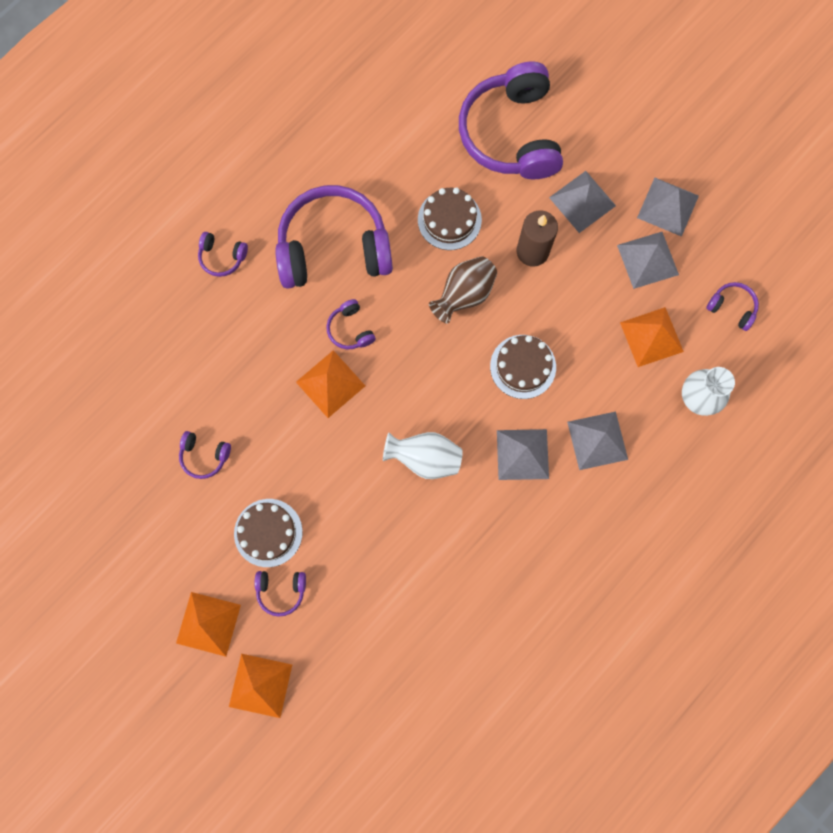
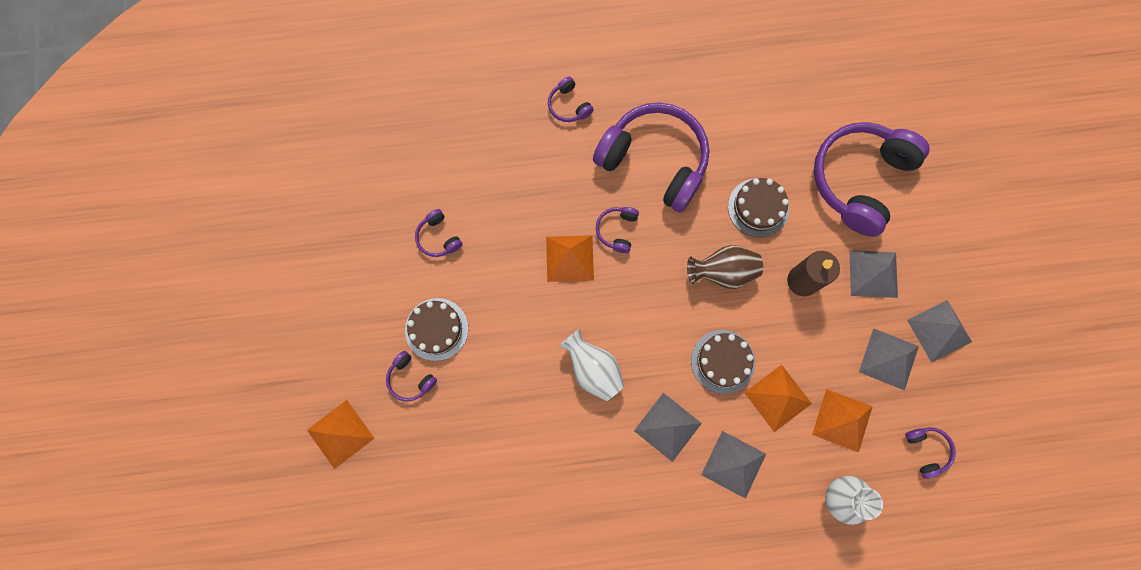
camera: 40 degrees right, 0 degrees up
orange pyramid [176,592,241,657] -> orange pyramid moved to [744,364,812,432]

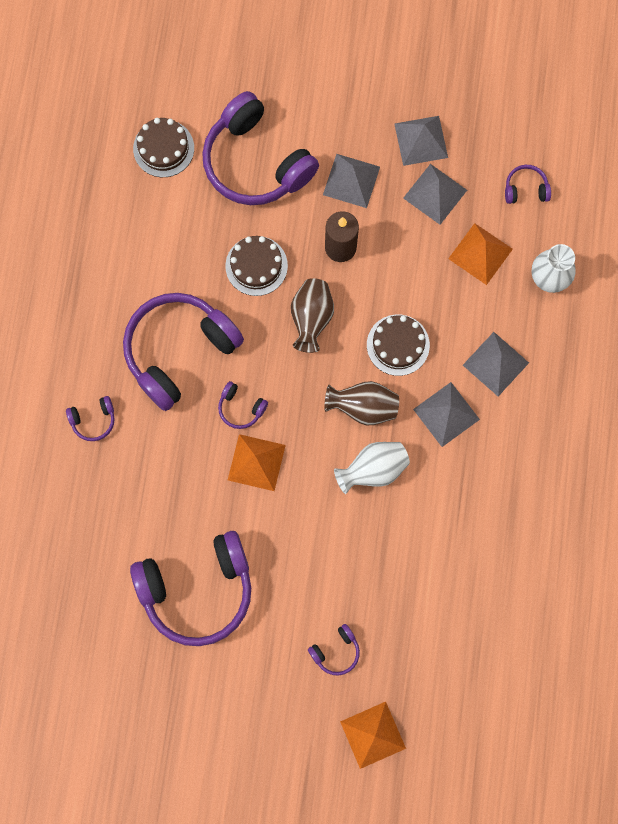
camera: 75 degrees left, 0 degrees up
brown cake [405,298,468,361] -> brown cake moved to [133,118,194,177]
purple headphones [415,209,463,257] -> purple headphones [130,531,251,646], size x2.40
orange pyramid [744,364,812,432] -> none
none -> brown vase [324,381,399,425]

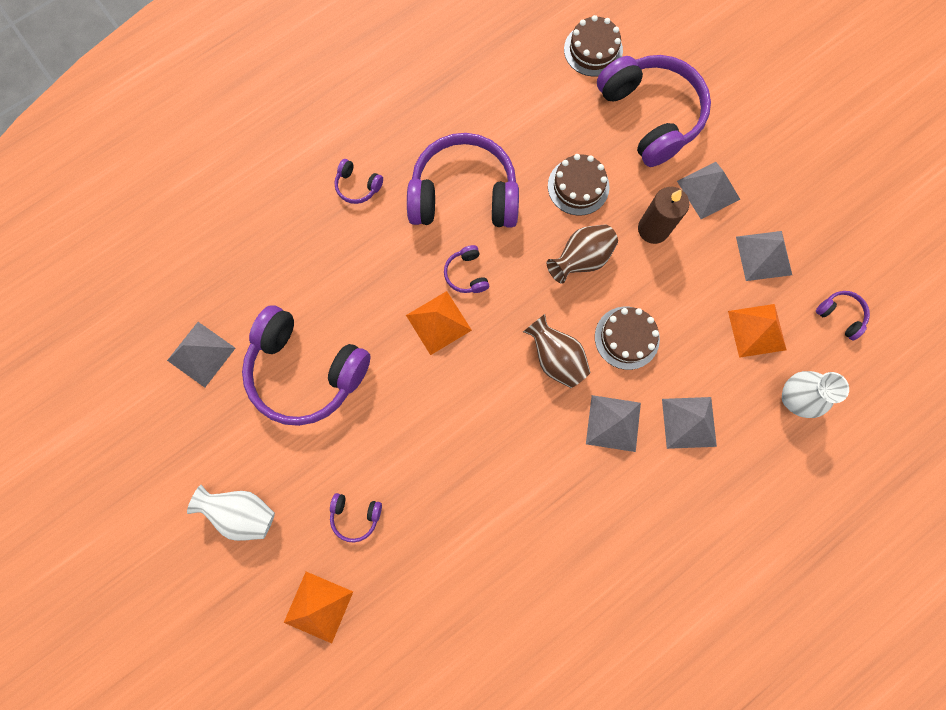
camera: 45 degrees right, 0 degrees up
purple headphones [202,91,319,205] -> purple headphones turned 150 degrees clockwise [597,55,711,167]
white vase [334,442,410,494] -> white vase moved to [187,485,275,541]
grey pyramid [394,116,448,166] -> grey pyramid moved to [167,322,236,388]

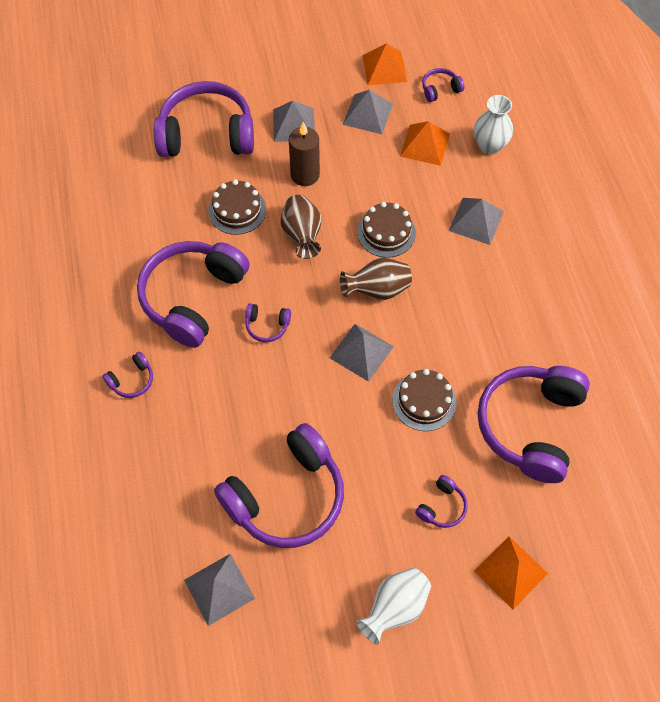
camera: 65 degrees left, 15 degrees down
orange pyramid [406,291,472,355] -> orange pyramid moved to [362,43,407,85]
brown cake [564,15,623,77] -> brown cake moved to [392,369,457,431]
grey pyramid [586,395,641,452] -> grey pyramid moved to [330,324,394,382]
none -> purple headphones [478,366,590,483]

